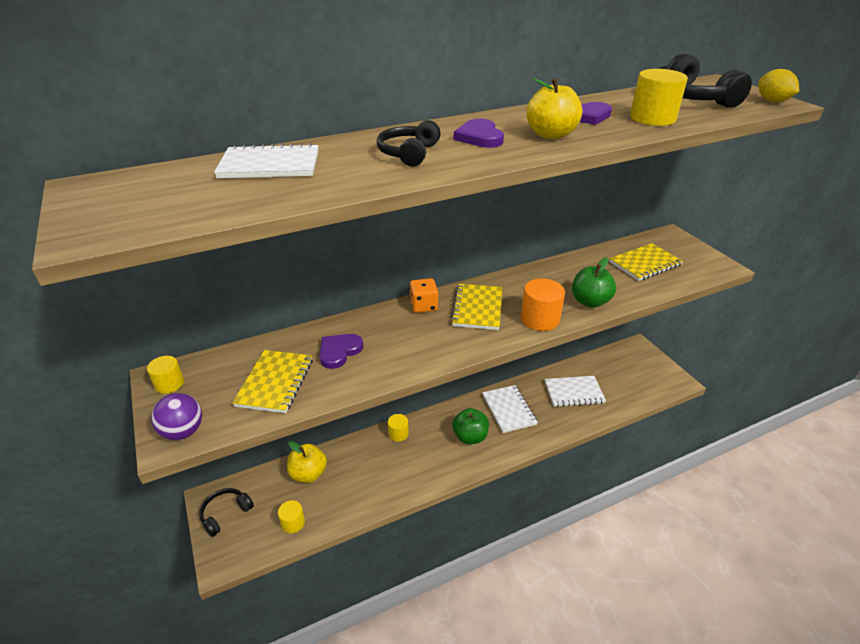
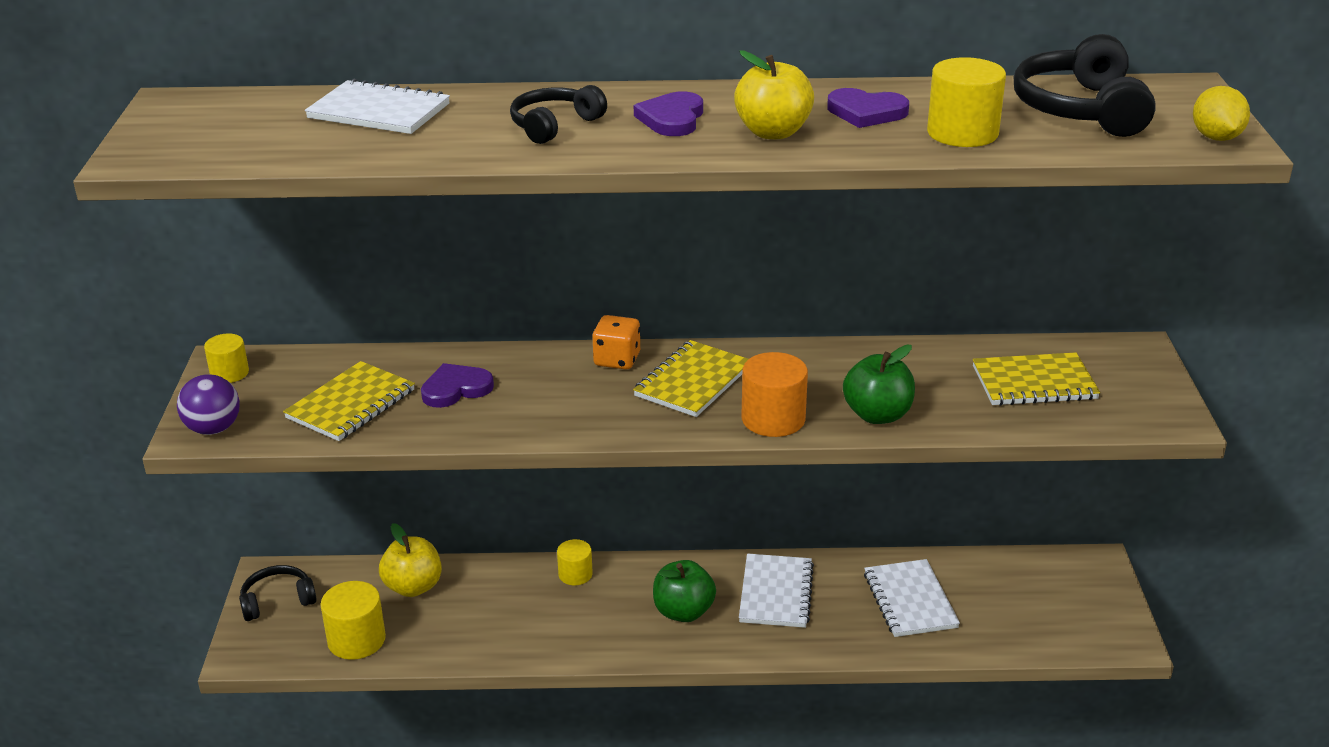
camera: 25 degrees right, 5 degrees down
yellow cylinder [278,500,305,533] -> yellow cylinder [320,581,386,660], size x1.60
white notebook [545,376,606,407] -> white notebook turned 60 degrees clockwise [864,559,960,637]

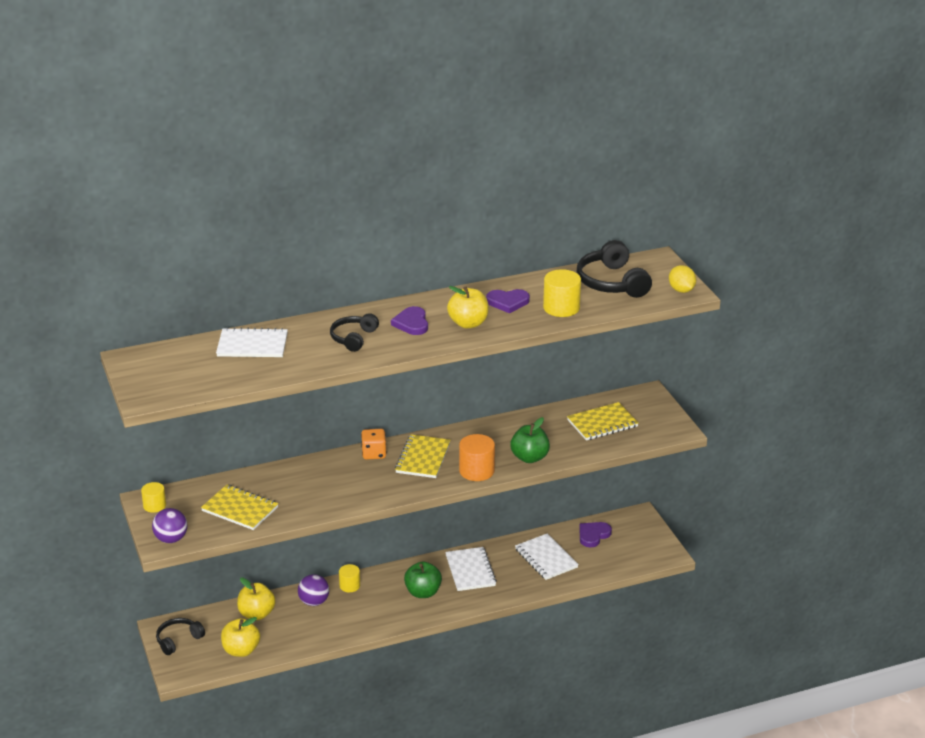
camera: 20 degrees left, 0 degrees up
yellow notebook [283,361,415,441] -> yellow notebook turned 75 degrees counterclockwise [201,485,278,530]
yellow cylinder [320,581,386,660] -> yellow apple [221,617,260,657]
purple heart [421,363,494,408] -> purple heart moved to [579,522,612,547]
none -> purple ball [298,574,329,606]

